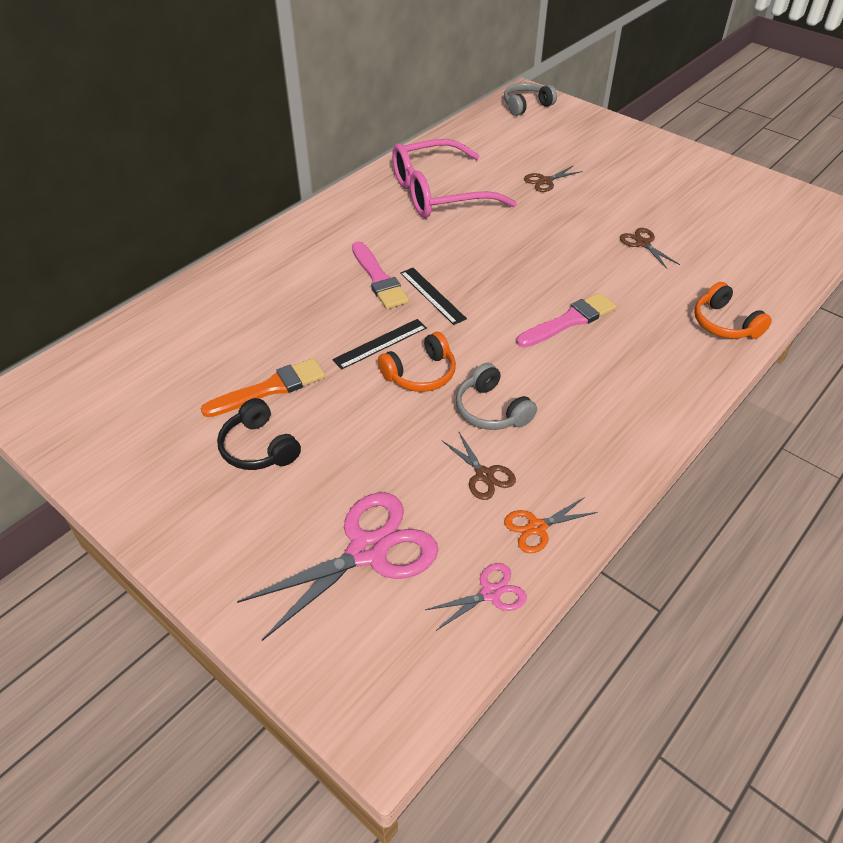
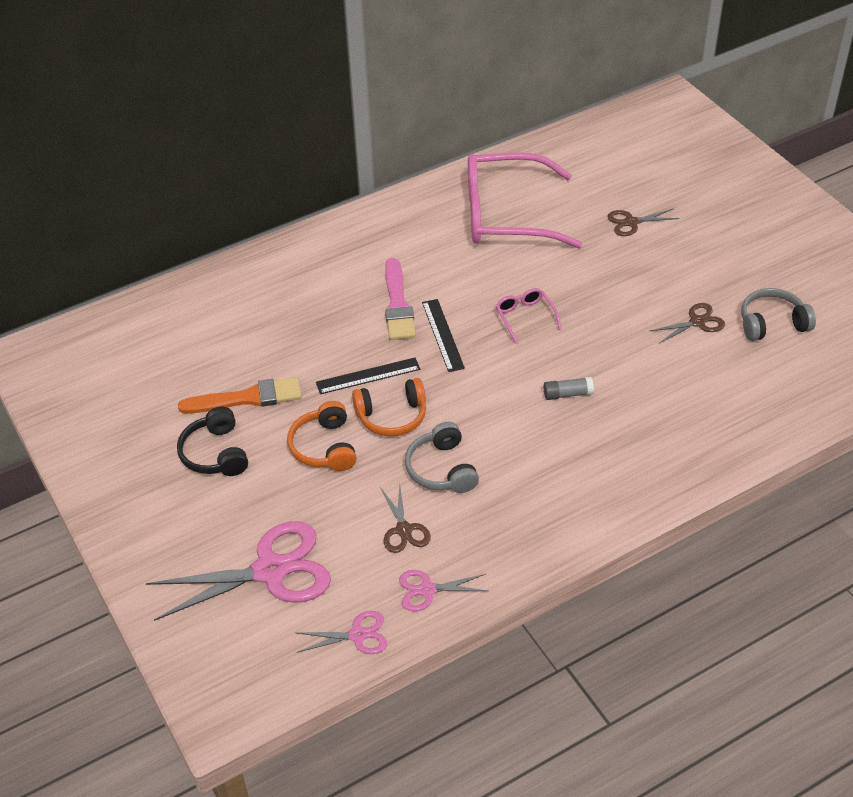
camera: 20 degrees right, 0 degrees up
grey headphones [504,83,557,116] -> grey headphones moved to [741,288,816,341]
orange scissors [504,497,598,553] -> pink scissors [399,570,488,612]
pink brush [517,293,616,348] -> grey glue stick [544,377,594,400]
brown scissors [620,228,680,269] -> brown scissors turned 75 degrees clockwise [650,303,725,343]
orange headphones [694,282,772,339] -> orange headphones moved to [287,401,357,471]
none -> pink glasses [496,288,561,344]

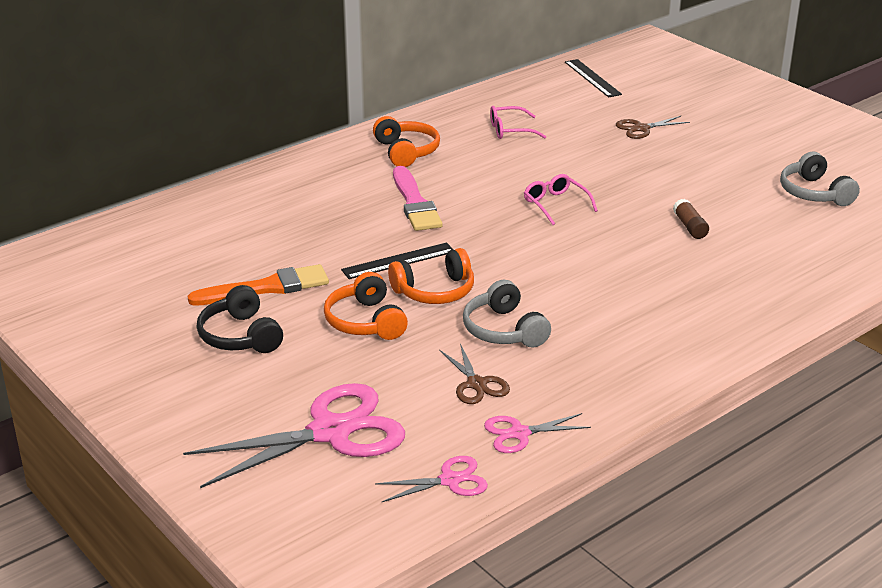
camera: 10 degrees left, 15 degrees down
black ruler [422,299,465,372] -> black ruler moved to [565,59,622,97]
pink glasses [468,152,583,249] -> pink glasses [490,106,547,139], size x0.42
grey glue stick [544,377,594,400] -> none
brown scissors [650,303,725,343] -> none
grey headphones [741,288,816,341] -> grey headphones turned 90 degrees counterclockwise [780,152,860,206]
none -> orange headphones [373,116,440,167]
none -> brown glue stick [673,199,709,239]

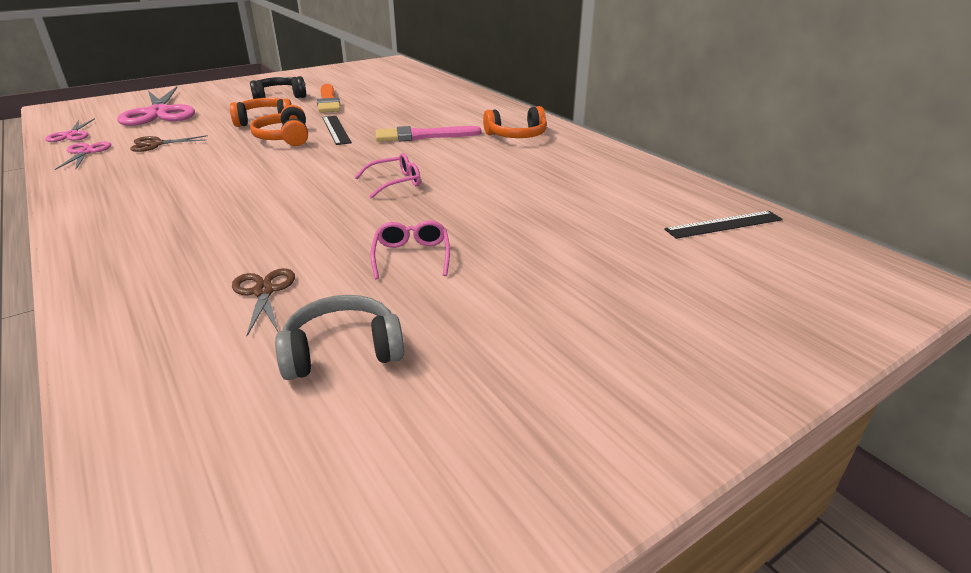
camera: 95 degrees right, 0 degrees up
grey headphones [463,280,551,348] -> none
pink glasses [490,106,547,139] -> pink glasses moved to [370,220,450,279]
brown scissors [616,116,690,139] -> brown scissors moved to [232,268,295,336]
brown glue stick [673,199,709,239] -> none

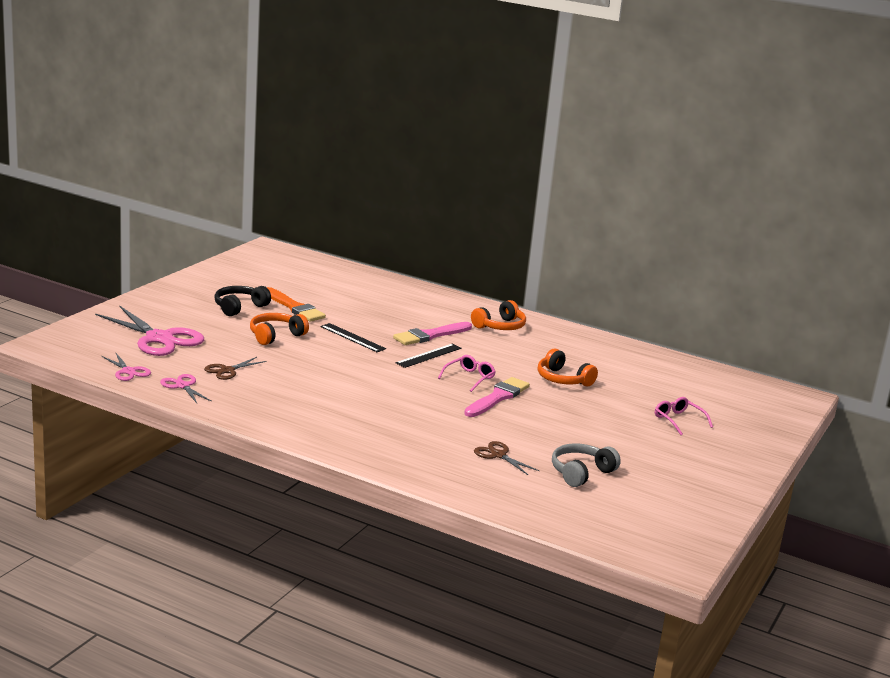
camera: 30 degrees left, 10 degrees down
orange headphones [250,105,308,146] -> orange headphones moved to [538,349,598,386]
pink glasses [370,220,450,279] -> pink glasses moved to [655,397,713,435]
black ruler [664,211,783,239] -> black ruler moved to [395,344,461,368]
none -> pink brush [464,377,530,417]

